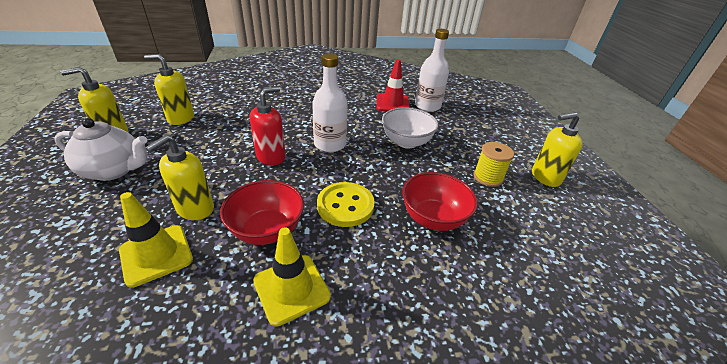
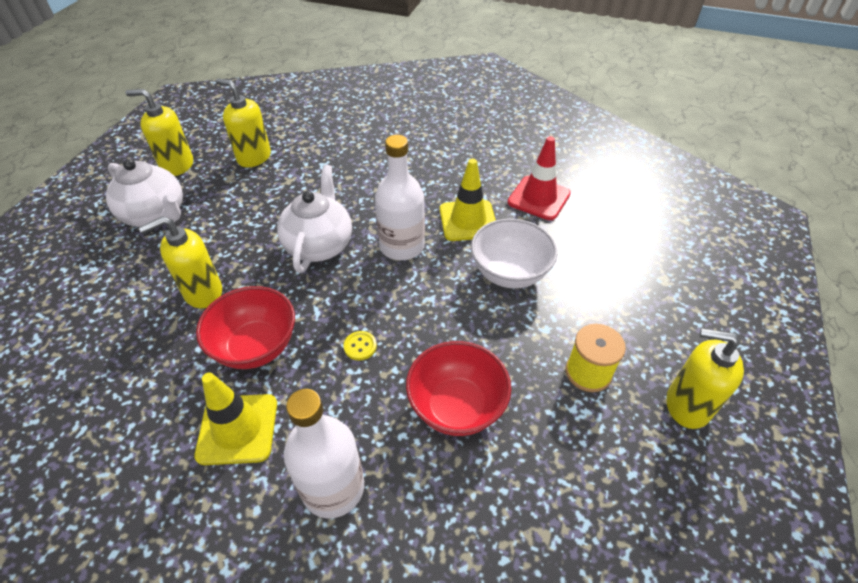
camera: 30 degrees right, 10 degrees up
yellow traffic cone [119,192,193,288] -> yellow traffic cone moved to [440,159,496,241]
red soap dispenser [250,87,286,165] -> white teapot [277,165,352,273]
yellow button [317,182,375,227] -> yellow button [344,331,377,361], size x0.44
white bottle [415,29,449,112] -> white bottle moved to [284,389,364,519]

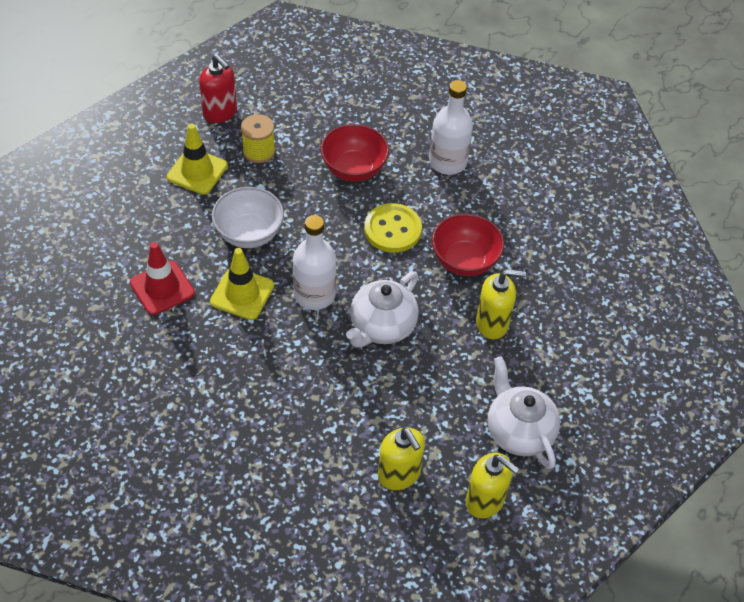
camera: 155 degrees left, 5 degrees up
yellow traffic cone [194,373,277,465] -> yellow traffic cone moved to [167,123,228,195]
yellow button [344,331,377,361] -> yellow button [364,203,422,253], size x2.29
yellow soap dispenser [666,329,744,429] -> red soap dispenser [199,55,237,123]

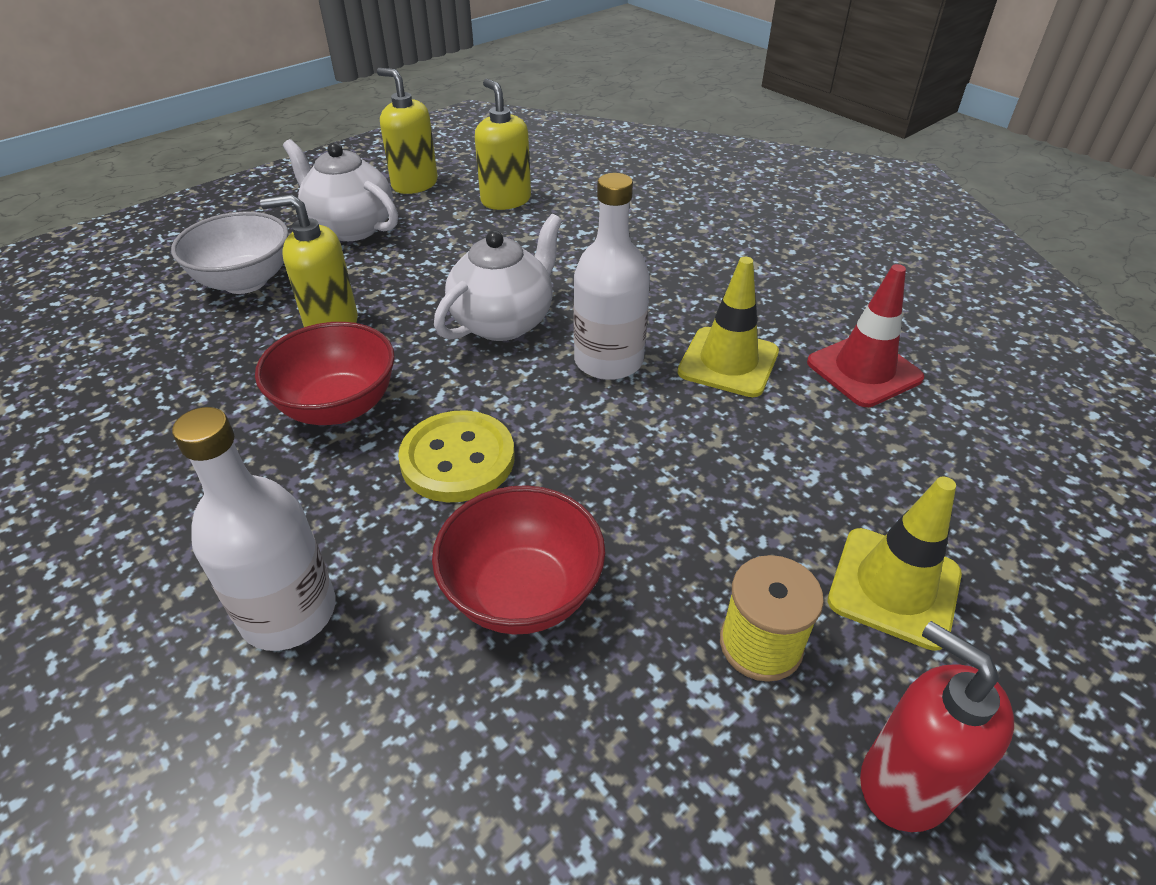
camera: 175 degrees left, 10 degrees down
white bowl [212,187,284,248] -> white bowl moved to [171,212,289,294]
white teapot [487,356,560,469] -> white teapot turned 150 degrees clockwise [283,139,398,241]

